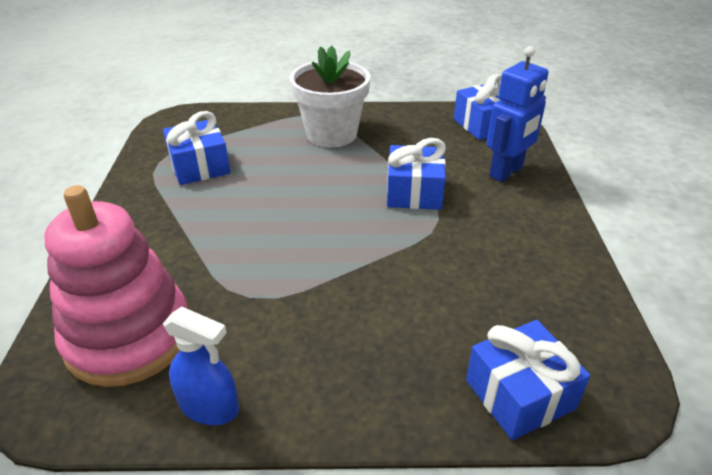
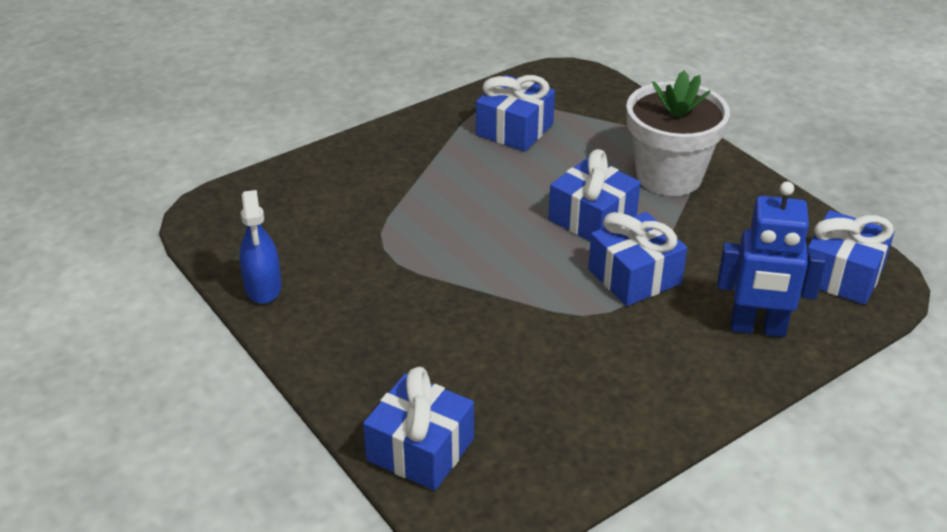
camera: 55 degrees right, 0 degrees up
pink stacking toy [44,185,188,387] -> none
none -> blue gift [548,149,641,241]

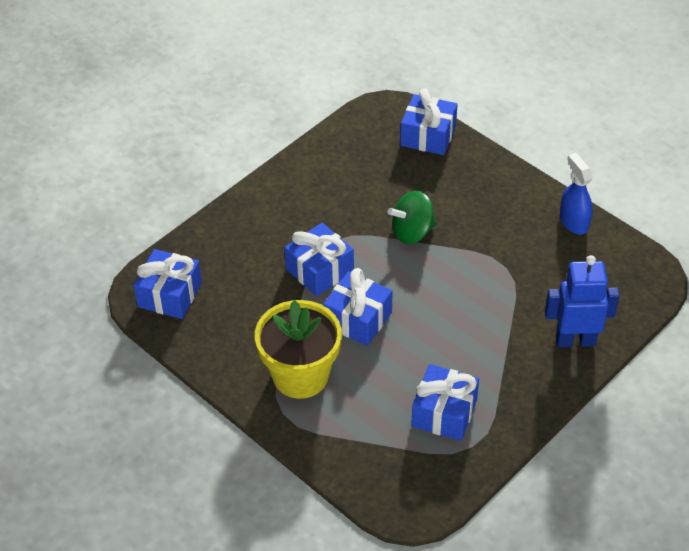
camera: 170 degrees right, 10 degrees up
white flower pot [626,70,730,196] -> yellow flower pot [255,300,342,399]
blue robot [717,181,826,337] -> blue robot moved to [545,255,620,347]
none -> green spinning top [388,191,437,244]

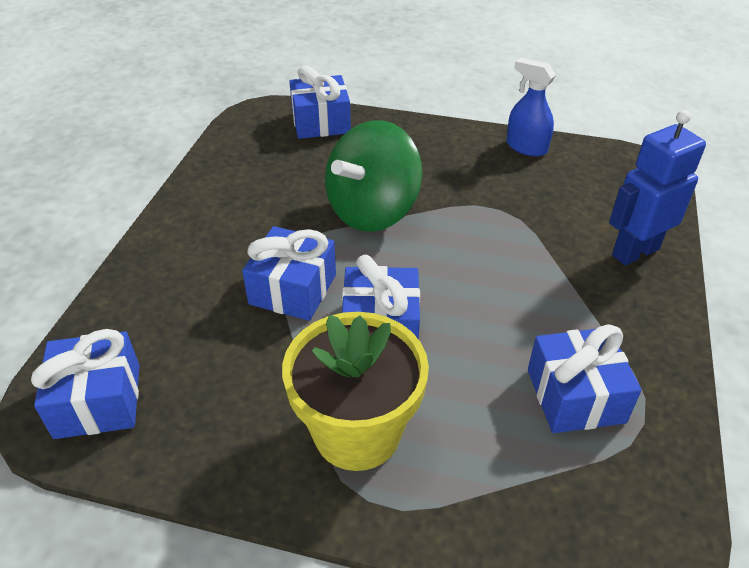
camera: 30 degrees left, 5 degrees down
green spinning top [388,191,437,244] -> green spinning top [325,120,422,232], size x1.56

